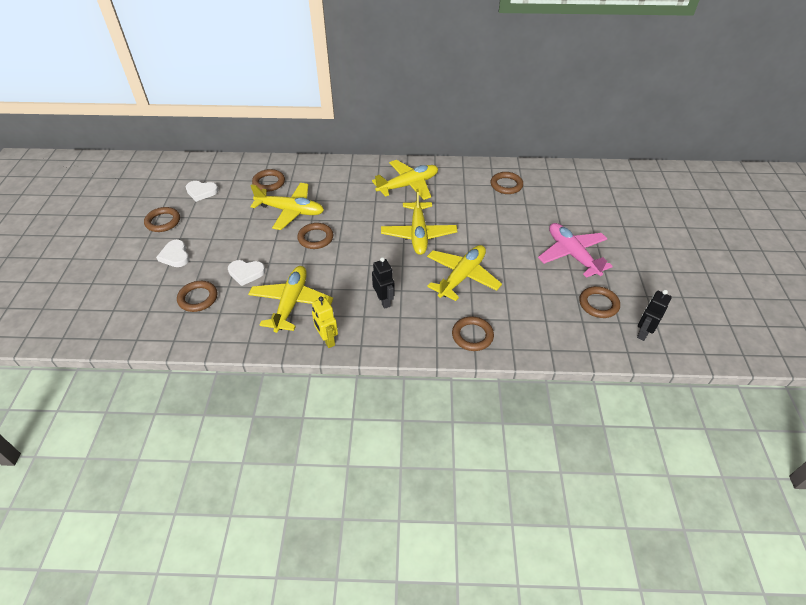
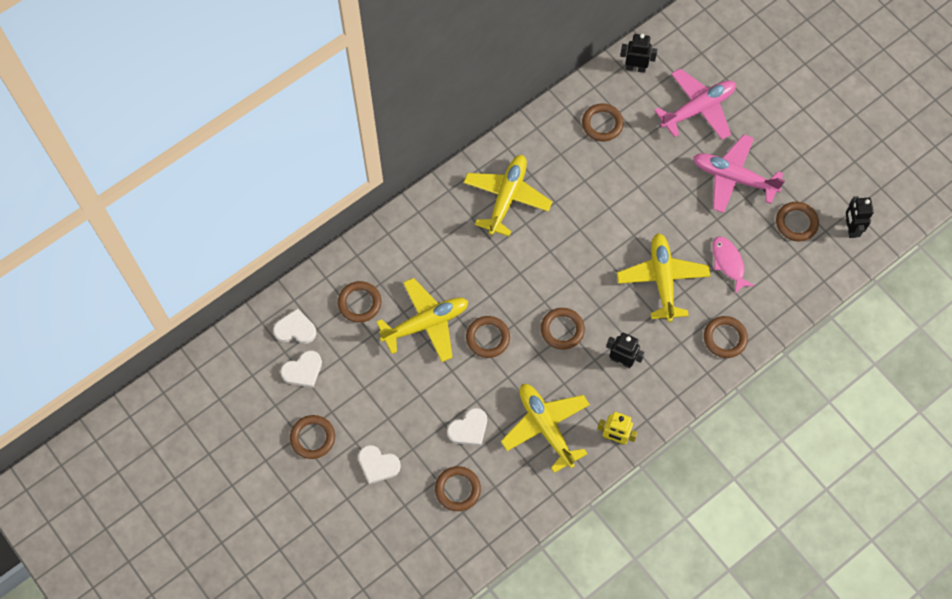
camera: 40 degrees left, 20 degrees up
yellow plane [381,189,457,255] -> none
none -> white heart [273,308,316,344]
none -> brown ring [541,308,585,350]
none -> black robot [620,34,658,73]
none -> pink plane [654,68,736,140]
none -> pink fish [712,236,755,293]

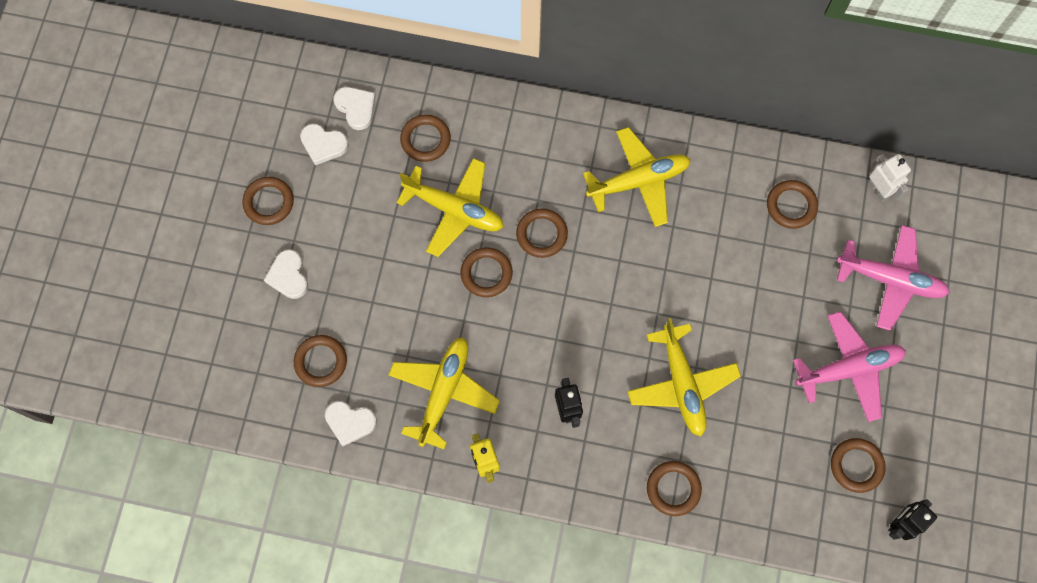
camera: 50 degrees right, 5 degrees up
white heart [447,408,487,446] -> white heart moved to [325,401,377,446]
brown ring [541,308,585,350] -> brown ring moved to [516,208,568,258]
yellow plane [617,233,710,322] -> yellow plane turned 120 degrees clockwise [627,318,741,437]
black robot [620,34,658,73] -> white robot [868,154,911,202]
pink plane [693,134,785,213] -> pink plane turned 90 degrees clockwise [793,311,906,422]
pink fish [712,236,755,293] -> none

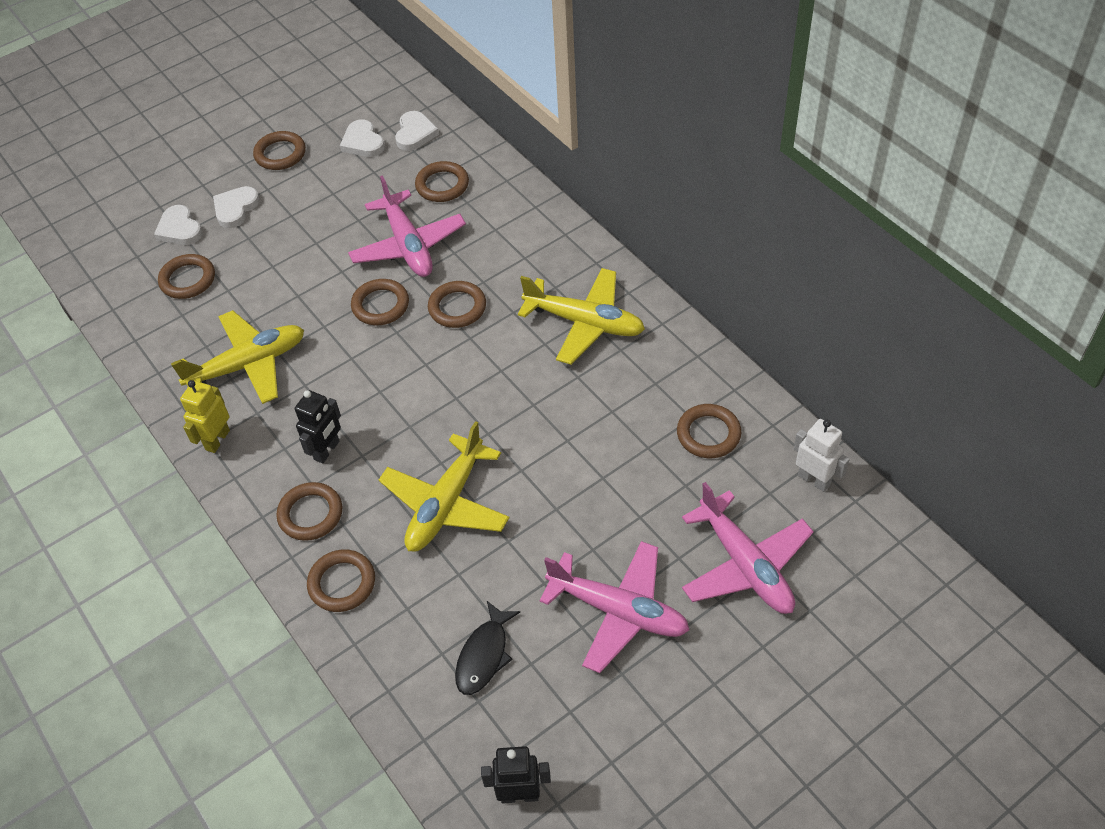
camera: 45 degrees right, 20 degrees down
white heart [325,401,377,446] -> white heart moved to [154,205,203,245]
yellow plane [396,158,504,257] -> pink plane [348,175,466,277]
brown ring [831,438,886,493] -> brown ring moved to [276,482,342,541]
white robot [868,154,911,202] -> white robot turned 60 degrees counterclockwise [794,419,850,492]
none -> black fish [455,601,520,695]

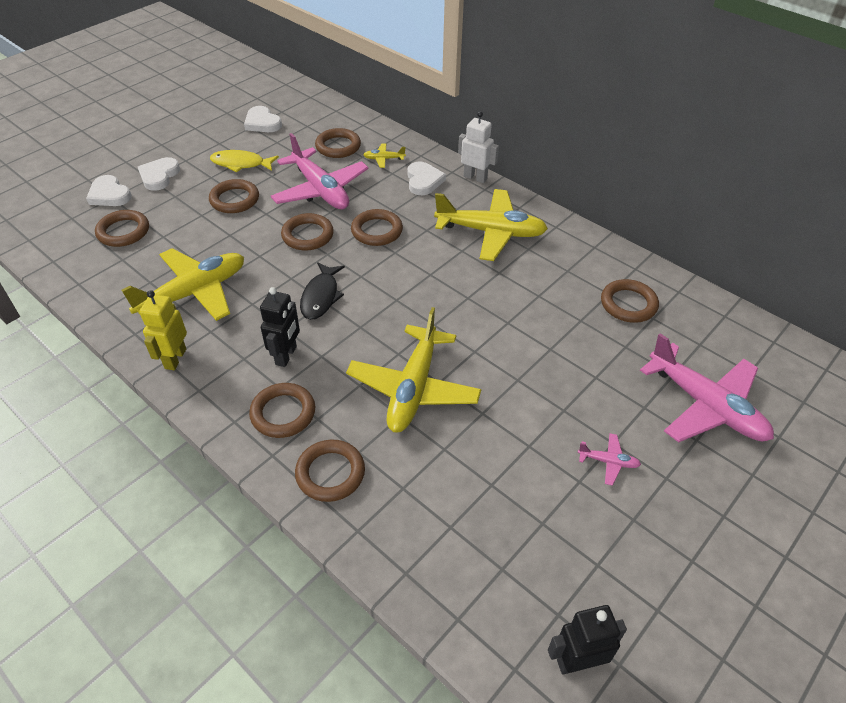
camera: 15 degrees left, 5 degrees down
brown ring [253,131,306,170] -> brown ring moved to [209,179,259,213]
white heart [395,111,439,151] -> white heart moved to [407,161,446,195]
black fish [455,601,520,695] -> black fish moved to [300,262,345,320]
pink plane [539,541,689,673] -> pink plane [578,433,641,486], size x0.42
white robot [794,419,850,492] -> white robot moved to [458,111,499,183]
none -> yellow fish [210,150,279,172]
none -> yellow plane [363,144,406,168]

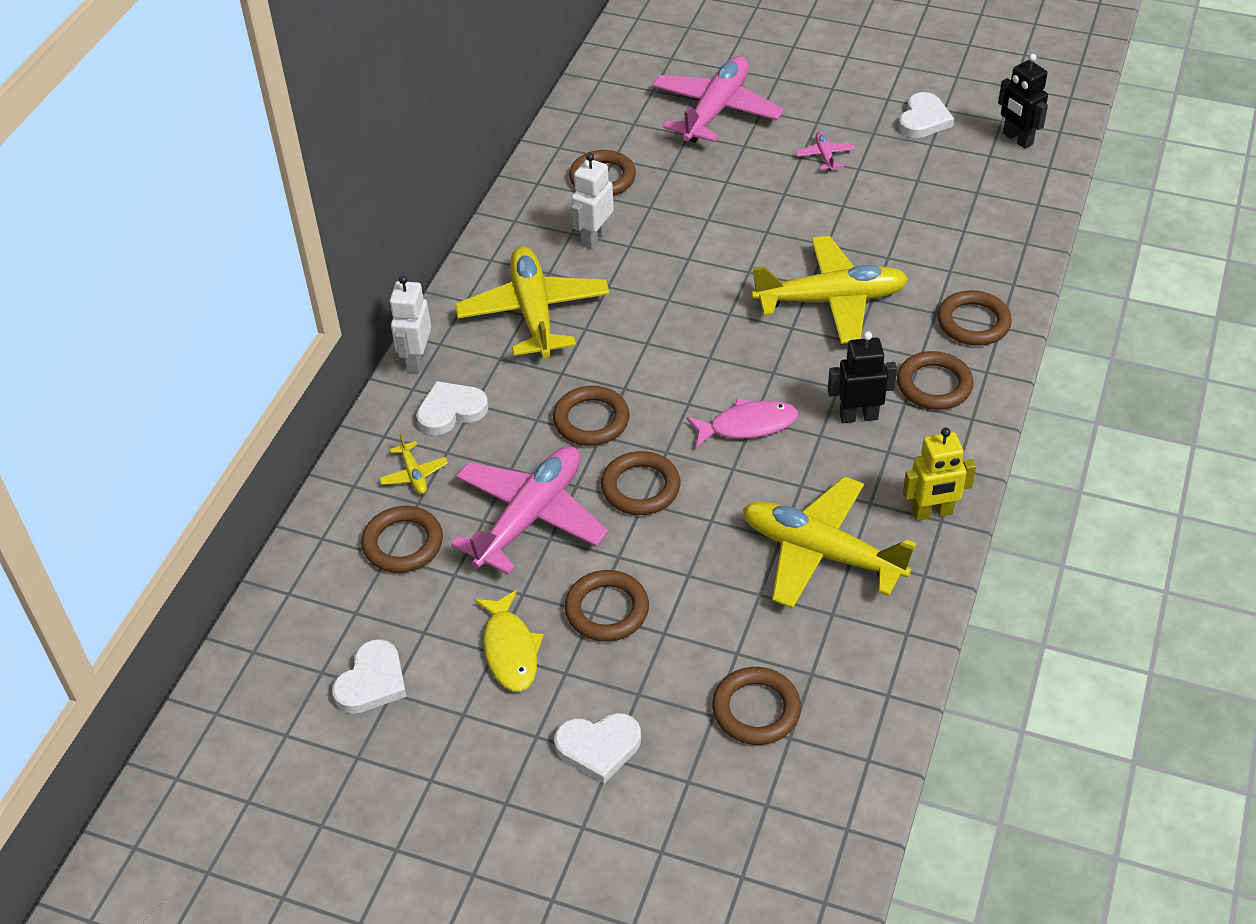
camera: 110 degrees left, 0 degrees up
white heart [86,175,132,206] -> white heart moved to [899,92,954,138]
black fish [300,262,345,320] -> pink fish [686,399,798,448]
none -> white robot [571,153,614,249]

